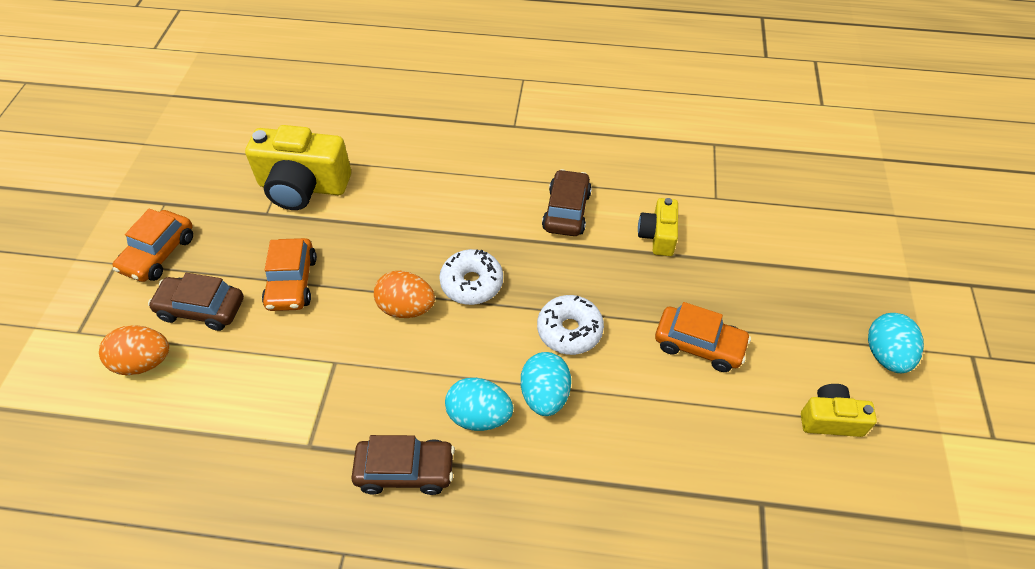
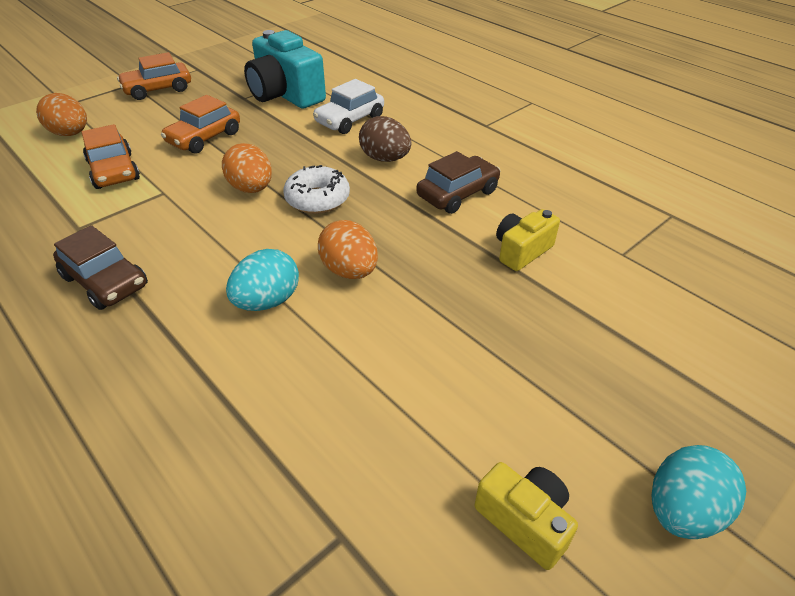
camera: 40 degrees right, 10 degrees down
brown car [148,273,244,331] -> none
yellow camera [245,125,351,210] -> turquoise camera [244,30,326,108]
turquoise egg [445,378,513,431] -> none
white donut [537,295,604,355] -> orange egg [318,220,378,279]
orange car [655,302,751,372] -> orange car moved to [82,124,140,189]
none -> white car [313,79,384,134]
none -> brown egg [359,116,411,162]

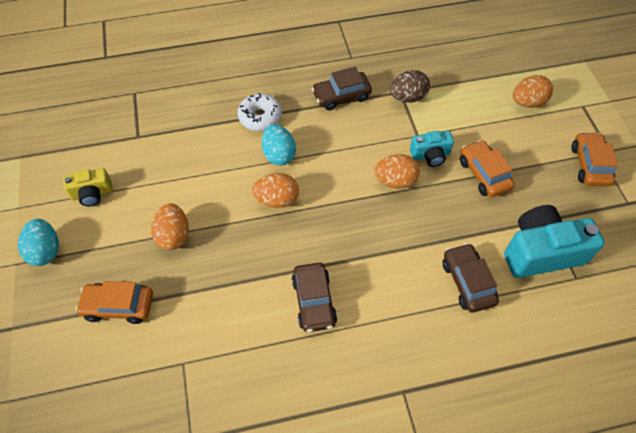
camera: 120 degrees right, 15 degrees up
orange car [82,124,140,189] -> orange car moved to [76,281,153,324]
white donut [283,165,350,214] -> white donut moved to [238,93,282,131]
white car [313,79,384,134] -> brown car [443,243,499,313]
brown egg [359,116,411,162] -> brown egg moved to [390,70,430,102]
yellow camera [496,209,560,271] -> none
none -> orange egg [151,203,189,250]
none -> turquoise camera [410,131,454,167]

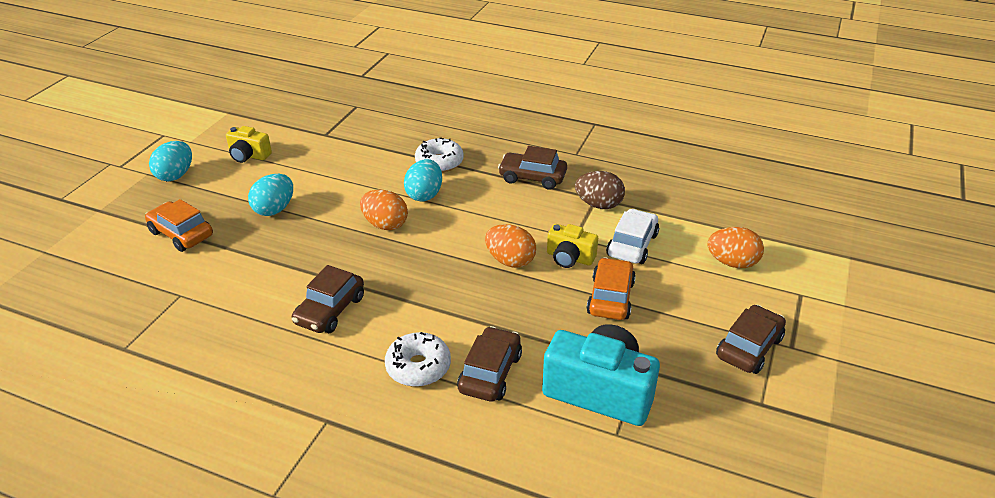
camera: 35 degrees right, 20 degrees down
orange egg [151,203,189,250] -> turquoise egg [248,174,293,216]
turquoise camera [410,131,454,167] -> yellow camera [547,224,598,268]
orange car [572,132,618,187] -> brown car [716,305,786,374]
none -> white donut [385,332,451,387]
none -> white car [606,209,659,264]

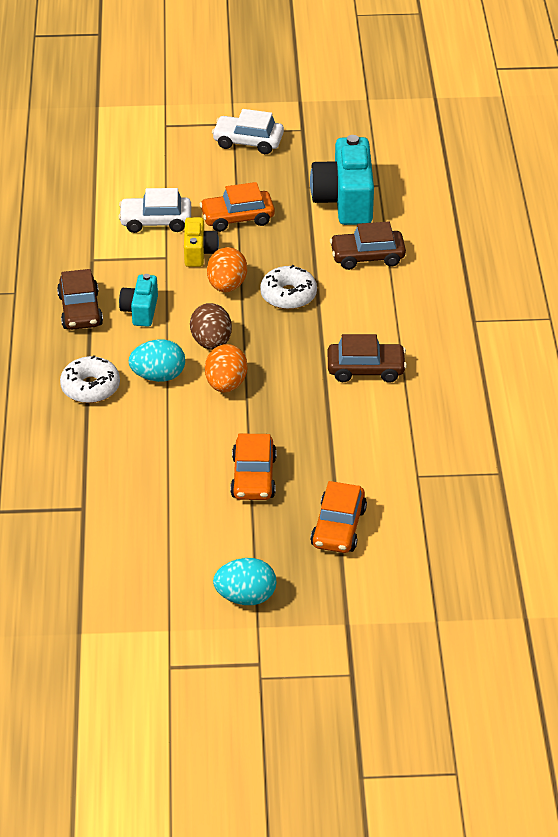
camera: 115 degrees left, 5 degrees up
yellow camera [226,126,272,163] -> none
turquoise egg [248,174,293,216] -> orange car [230,434,277,500]
white donut [385,332,451,387] -> white donut moved to [260,265,317,310]
brown egg [575,171,625,209] -> brown egg moved to [190,303,232,350]
orange egg [708,227,764,268] -> none
brown car [716,305,786,374] -> white car [212,109,284,154]
none -> turquoise camera [119,274,158,327]

